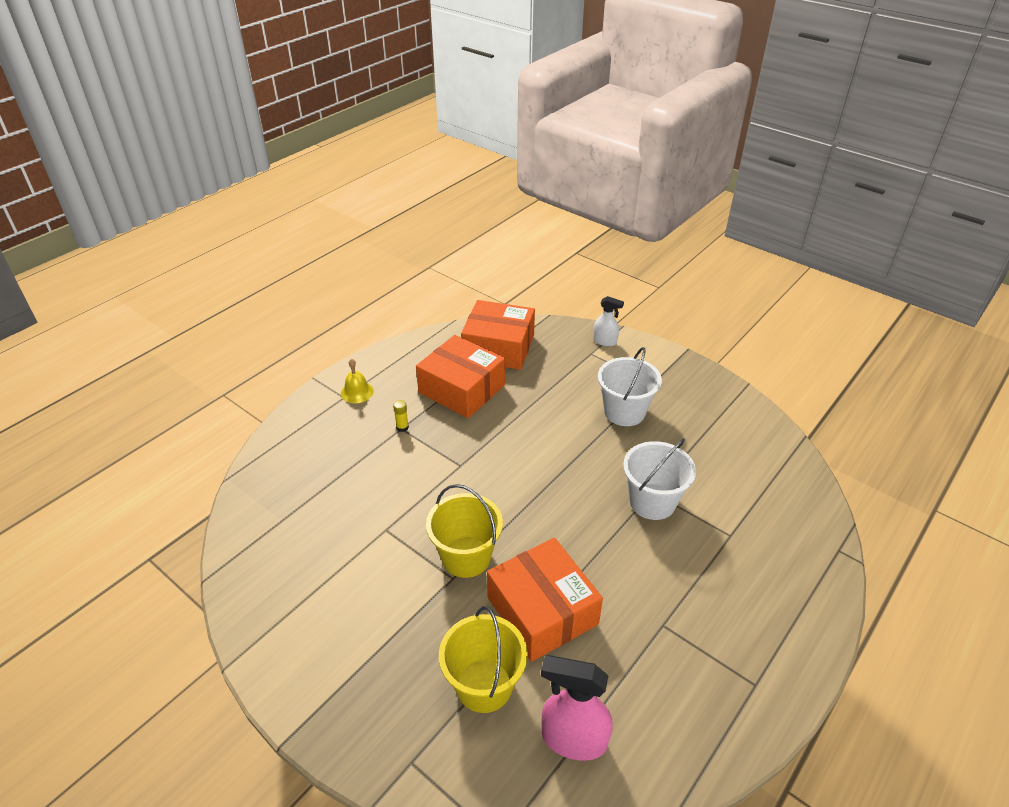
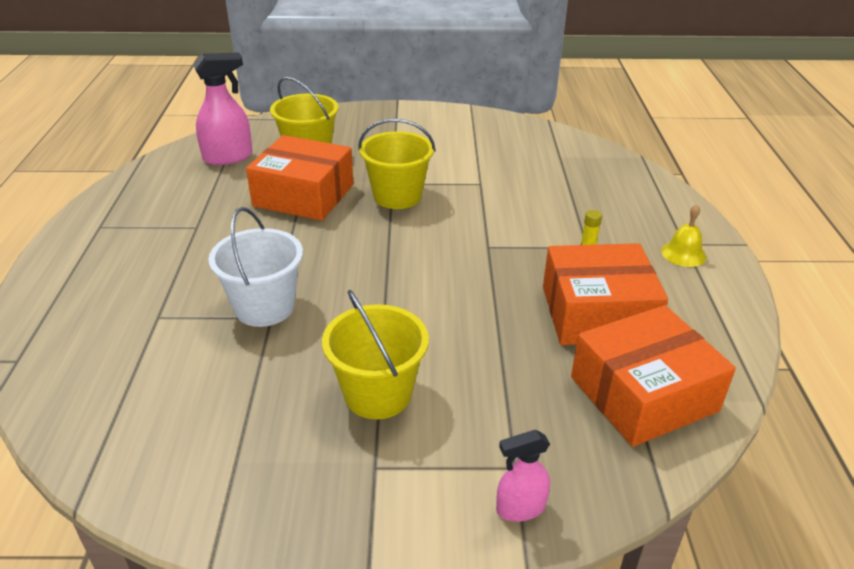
camera: 140 degrees right, 5 degrees down
white spray bottle [593,296,624,346] -> pink spray bottle [496,430,550,522]
white bucket [598,347,662,426] -> yellow bucket [322,290,429,419]

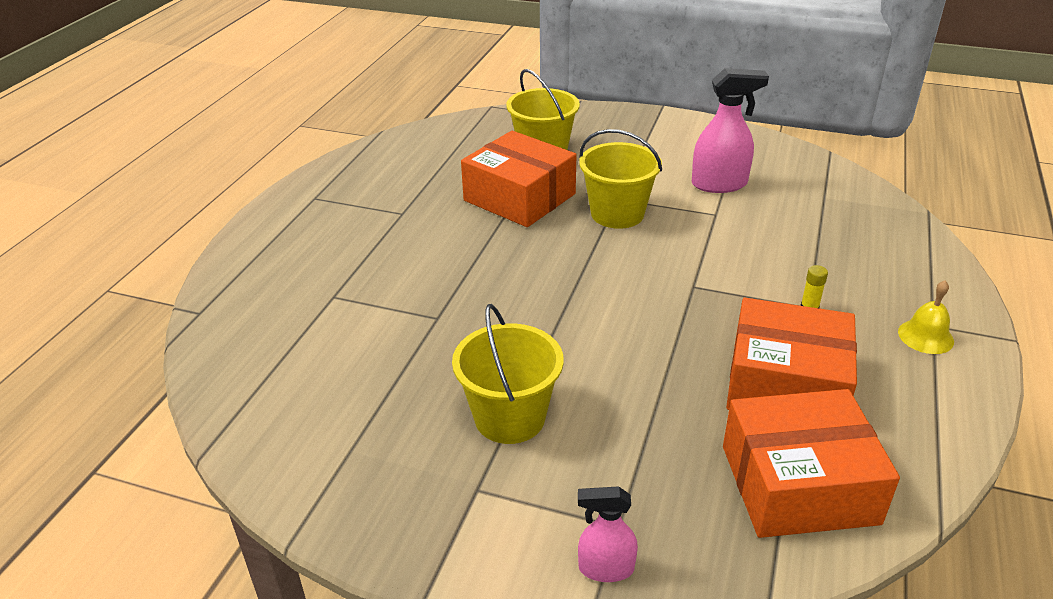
camera: 20 degrees right, 0 degrees up
pink spray bottle [193,53,252,165] -> pink spray bottle moved to [692,68,769,193]
white bucket [209,207,303,327] -> none

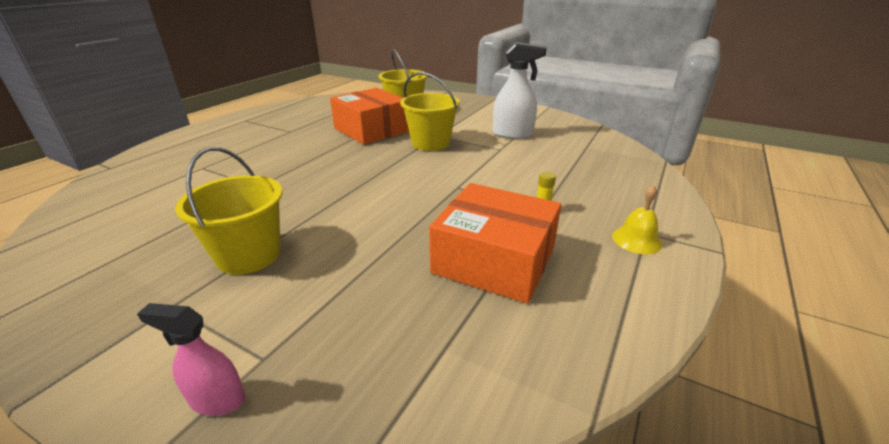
camera: 10 degrees right, 5 degrees down
pink spray bottle [692,68,769,193] -> white spray bottle [493,42,546,139]
orange box [723,389,900,538] -> none

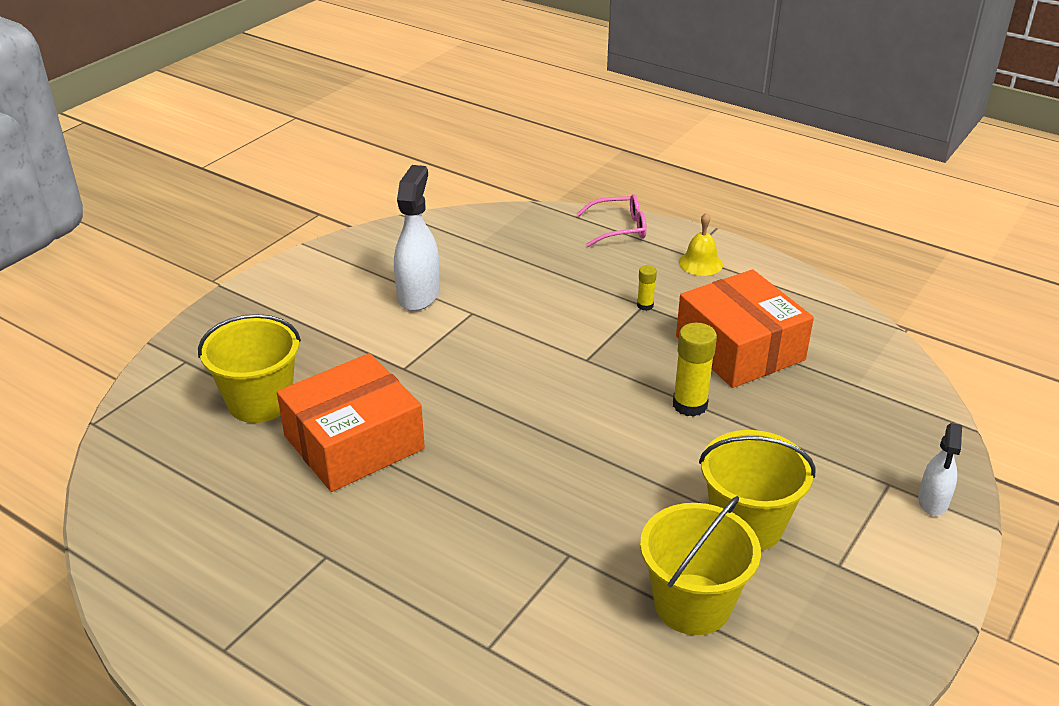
camera: 85 degrees left, 5 degrees up
pink spray bottle [137,303,245,416] -> white spray bottle [918,423,962,516]
yellow bucket [400,72,460,151] -> yellow bucket moved to [640,496,761,635]
orange box [429,183,561,304] -> orange box turned 60 degrees counterclockwise [676,270,814,388]
none -> pink glasses [577,194,647,247]
none -> yellow glue stick [673,323,717,417]

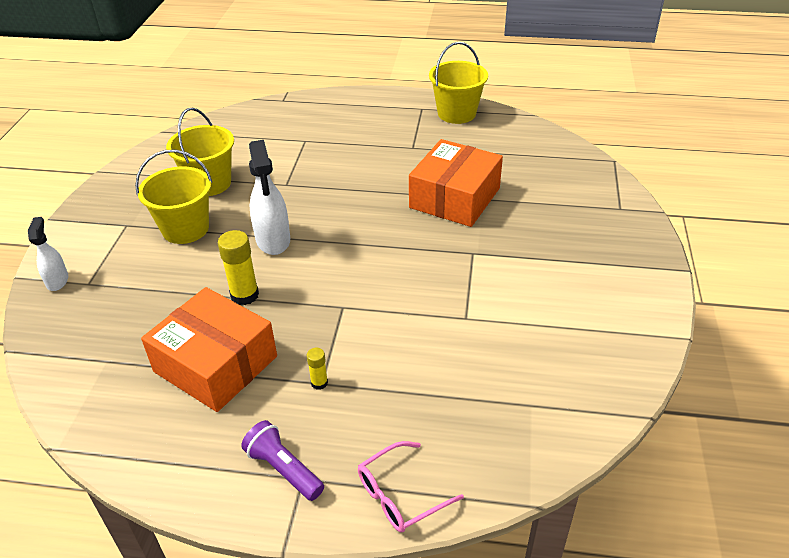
camera: 155 degrees right, 5 degrees up
yellow bucket [198,314,301,423] -> yellow bucket moved to [429,42,488,124]
white spray bottle [394,165,440,311] -> white spray bottle moved to [249,140,290,255]
yellow bell [679,213,723,276] -> purple flashlight [241,420,324,501]

